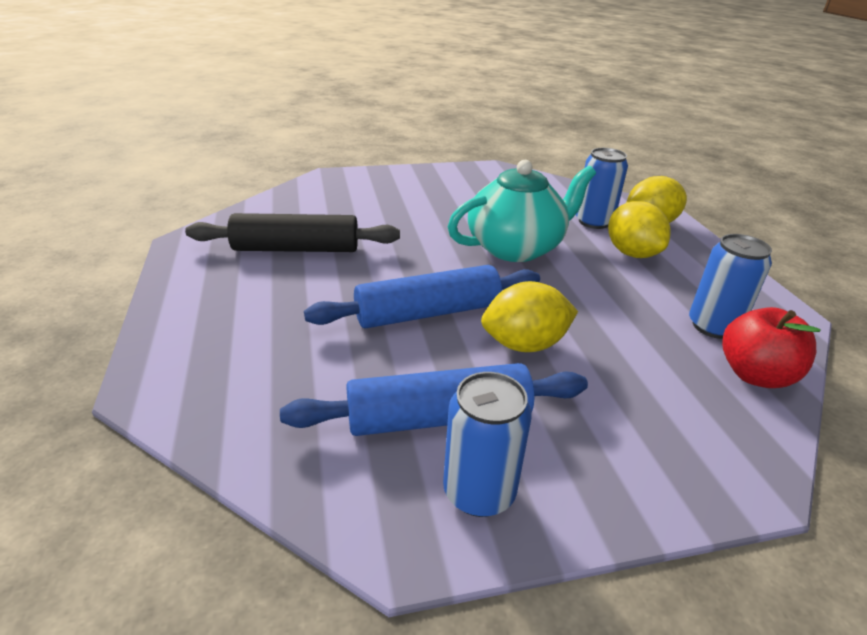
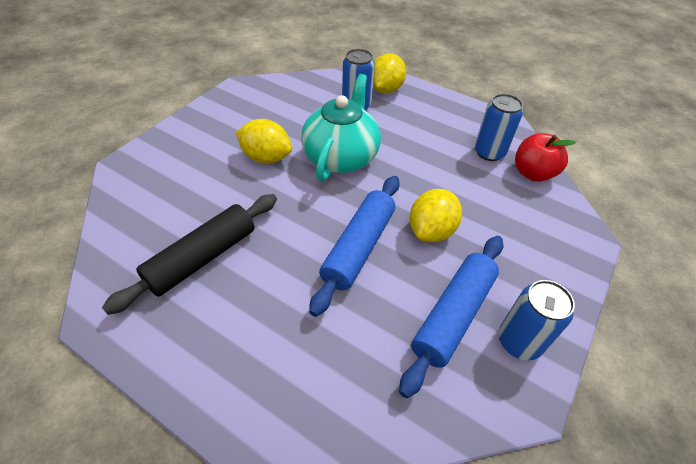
camera: 45 degrees left, 15 degrees up
yellow lemon [608,201,671,258] -> yellow lemon moved to [236,119,292,164]

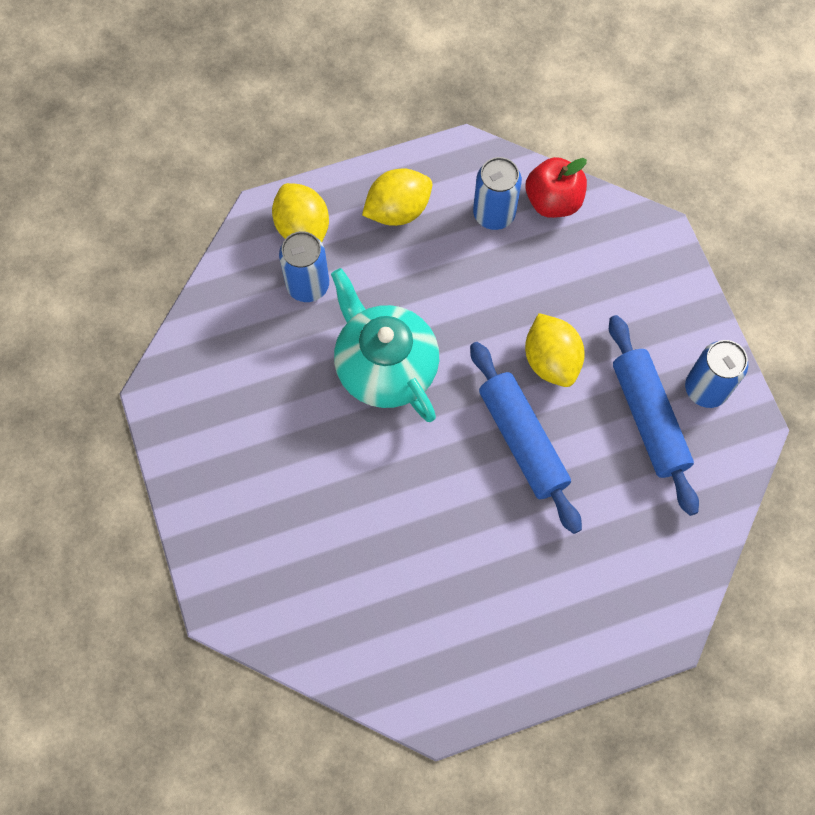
camera: 50 degrees left, 20 degrees up
black rolling pin [102,194,277,315] -> none
yellow lemon [236,119,292,164] -> yellow lemon moved to [362,168,432,226]

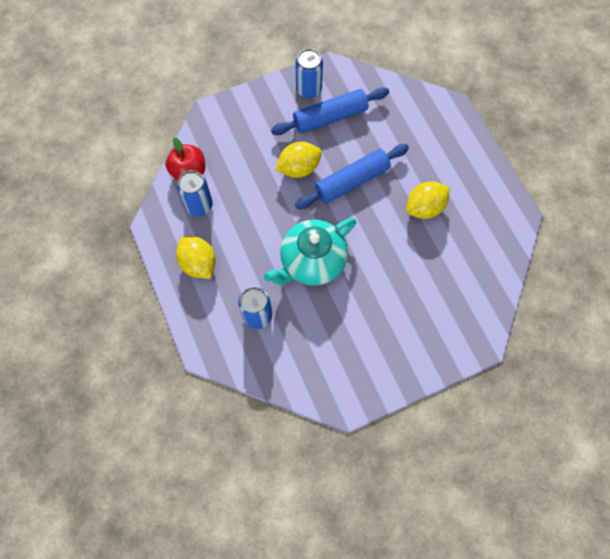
camera: 95 degrees left, 0 degrees up
yellow lemon [272,183,329,242] -> yellow lemon moved to [406,181,450,219]

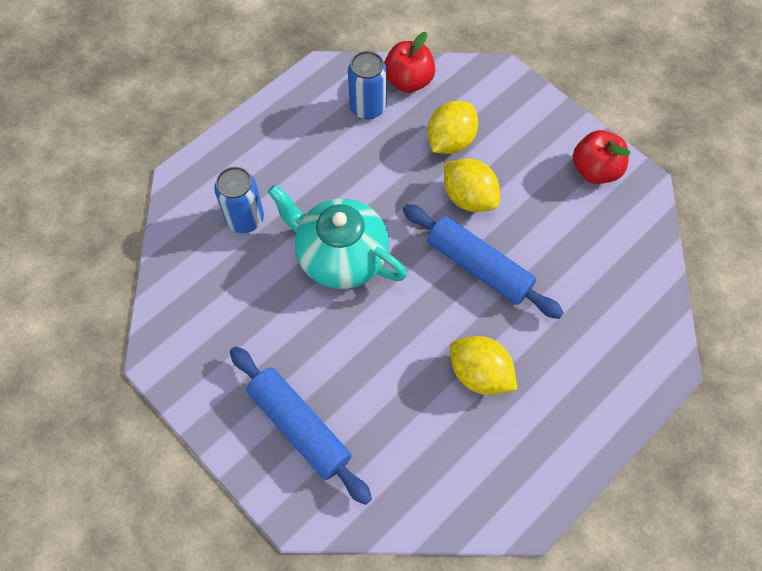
camera: 70 degrees right, 5 degrees down
yellow lemon [176,236,216,279] -> yellow lemon moved to [427,101,478,154]
blue rolling pin [271,87,389,135] -> blue rolling pin moved to [230,346,372,505]
blue can [295,49,323,98] -> red apple [573,130,630,184]

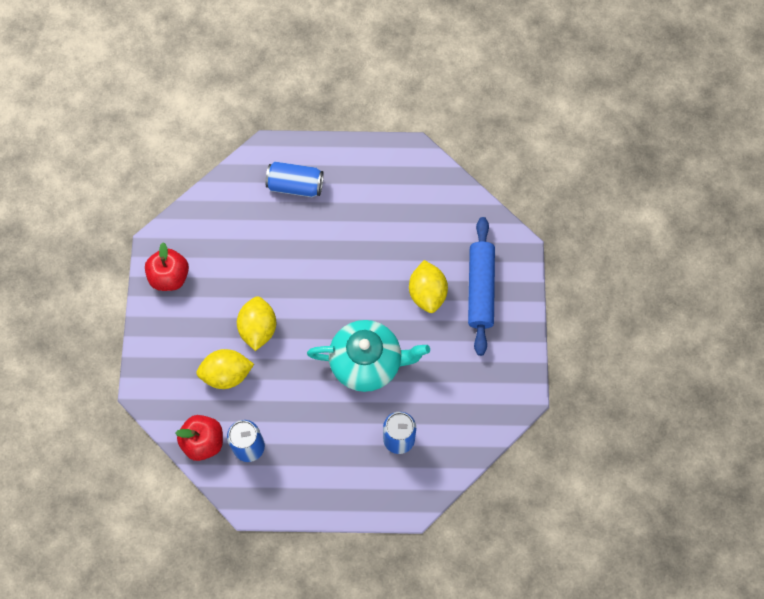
camera: 135 degrees left, 5 degrees up
turquoise teapot [267,185,407,289] -> turquoise teapot turned 75 degrees counterclockwise [307,320,430,392]
blue rolling pin [403,204,564,319] -> none
yellow lemon [450,336,517,395] -> yellow lemon moved to [409,260,448,313]
none -> blue can [265,162,324,197]

